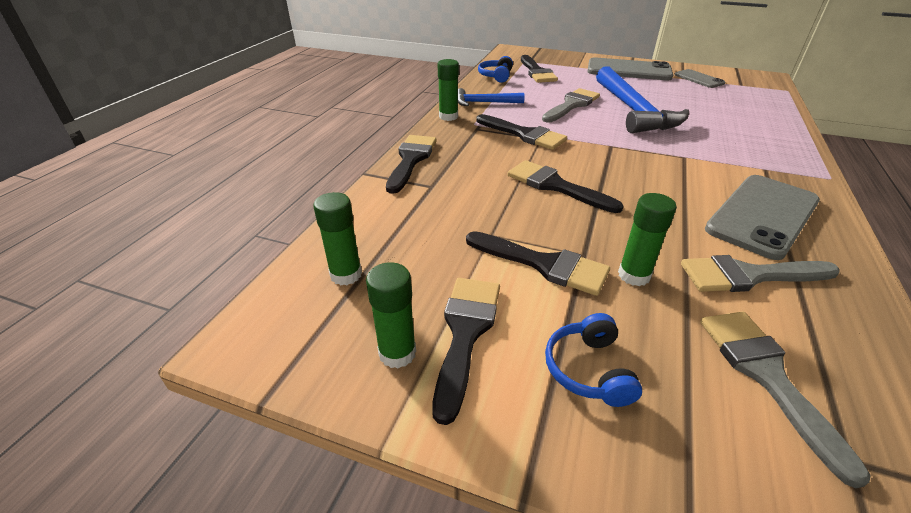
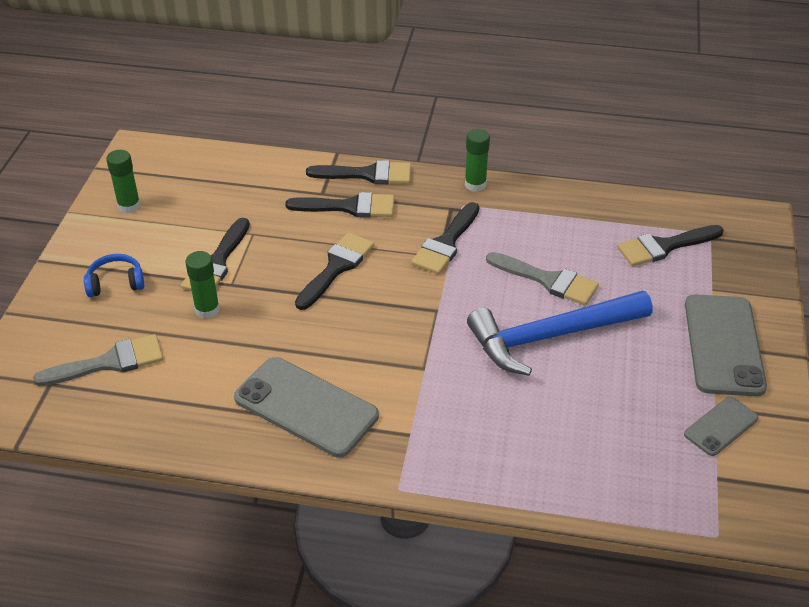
camera: 80 degrees right, 5 degrees up
green glue stick [314,192,362,285] -> none
black brush [432,278,500,425] -> black brush moved to [285,192,394,218]
blue hammer [458,88,525,106] -> none
blue headphones [478,56,513,83] -> none
grey brush [681,255,840,292] -> none

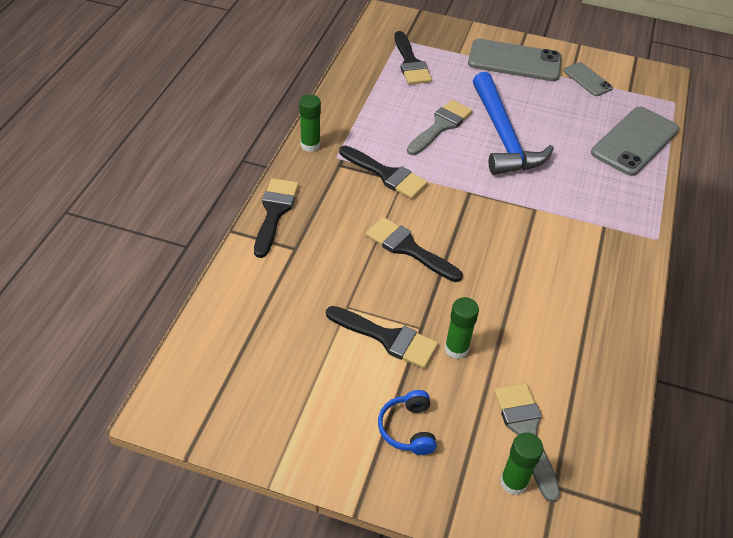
camera: 85 degrees left, 5 degrees up
green glue stick [106,150,140,214] -> green glue stick moved to [500,433,543,495]
grey phone [234,357,379,457] -> grey phone moved to [591,107,679,176]
black brush [285,192,394,218] -> none

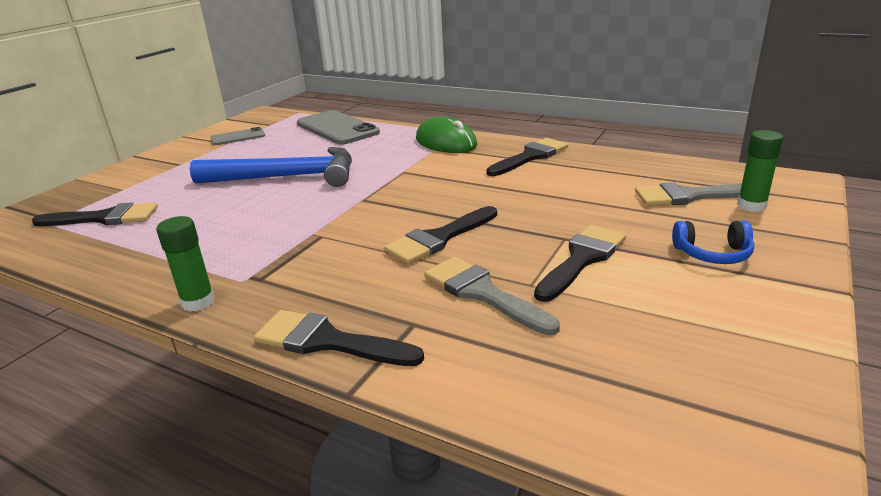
camera: 75 degrees left, 20 degrees down
black brush [339,146,428,199] -> black brush moved to [487,138,568,176]
grey brush [407,100,473,155] -> grey brush moved to [424,257,560,335]
green glue stick [445,297,479,359] -> none
grey phone [468,39,562,81] -> none
none -> green mouse [416,117,477,153]

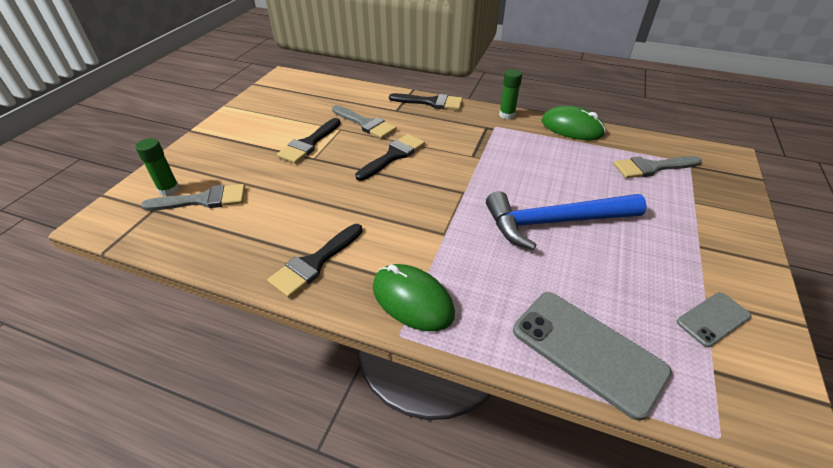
camera: 170 degrees right, 15 degrees up
black brush [32,203,158,226] -> grey brush [613,156,702,178]
blue headphones [672,221,754,264] -> none
none -> green mouse [541,106,606,140]

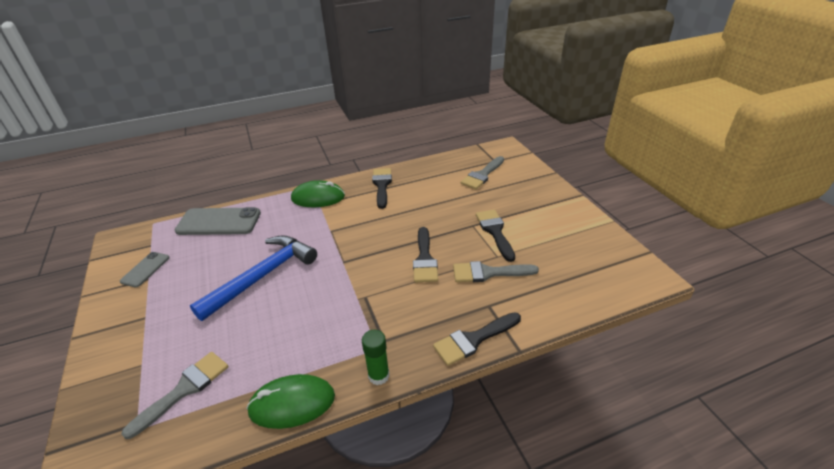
camera: 140 degrees right, 5 degrees down
green glue stick [135,138,180,196] -> none

